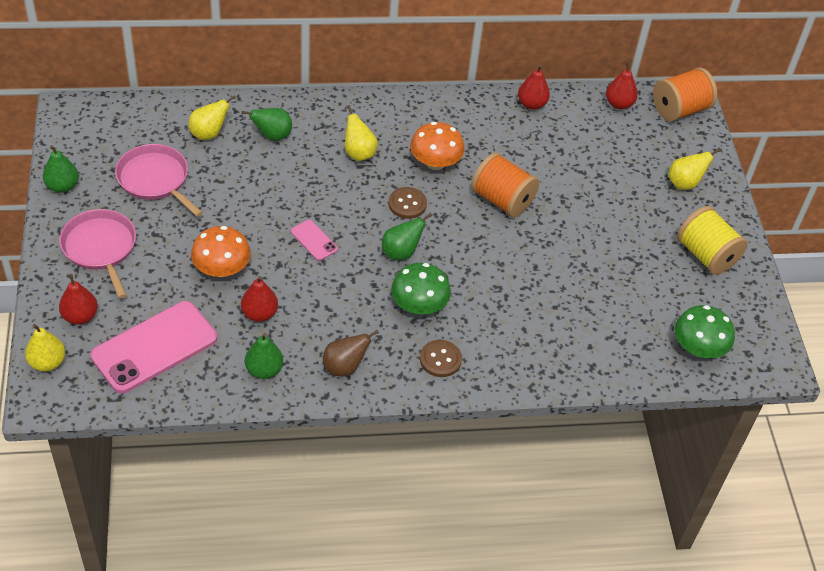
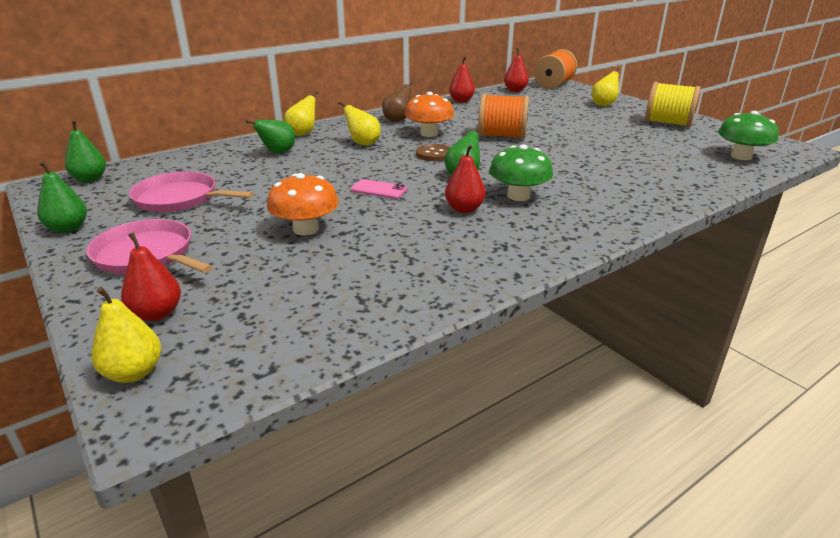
camera: 25 degrees left, 20 degrees down
pink phone [90,301,217,393] -> none
yellow pear [189,96,236,140] -> yellow pear moved to [284,91,318,136]
red pear [241,276,278,322] -> red pear moved to [445,144,486,213]
green pear [245,333,283,379] -> green pear moved to [65,120,106,182]
brown pear [323,330,379,377] -> brown pear moved to [382,80,414,122]
brown button [420,340,462,377] -> none

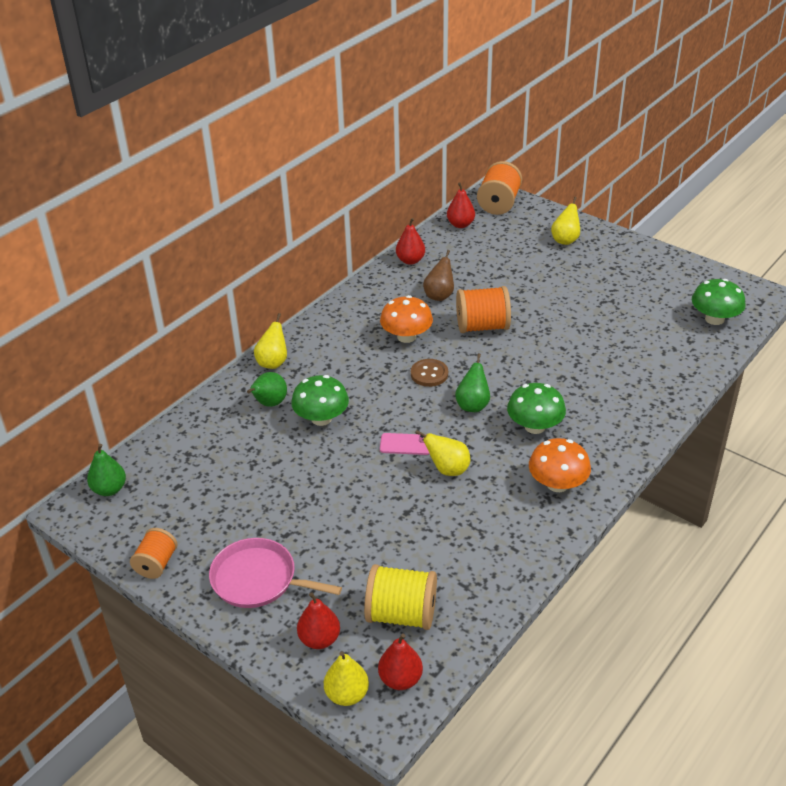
camera: 15 degrees left, 10 degrees up
green pear [37,161,87,233] -> orange spool [130,528,177,579]
pink pan [129,171,254,212] -> none
orange mushroom [267,173,339,235] -> orange mushroom moved to [529,438,591,492]
yellow pear [338,101,381,146] -> yellow pear moved to [415,430,470,476]
brown pear [382,80,414,122] -> brown pear moved to [423,250,454,301]
red pear [445,144,486,213] -> red pear moved to [378,634,423,690]
yellow spool [645,82,701,127] -> yellow spool moved to [364,564,437,630]
none -> green mushroom [291,375,349,426]

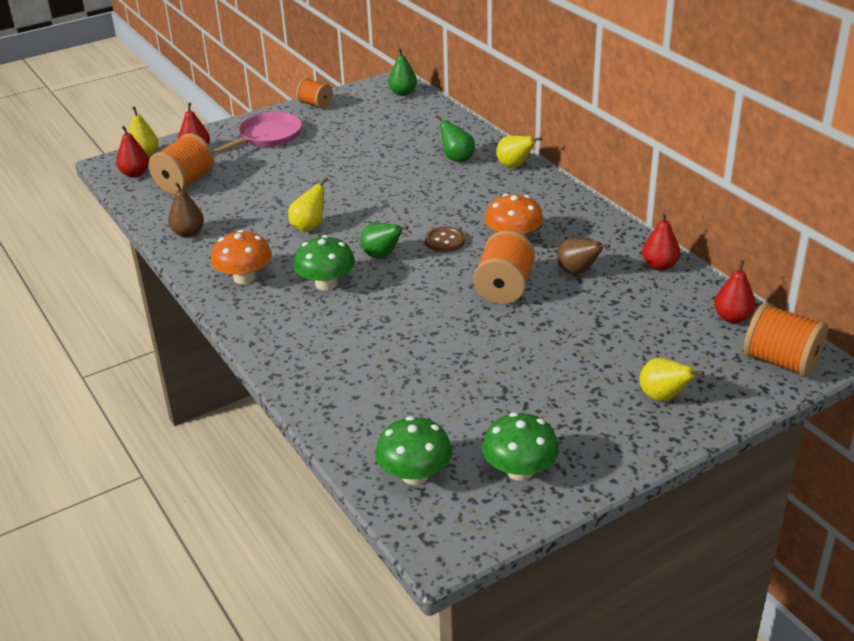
camera: 110 degrees right, 5 degrees down
green mushroom [291,375,349,426] -> green mushroom moved to [482,412,559,481]
yellow spool [364,564,437,630] -> orange spool [149,133,214,194]
pink phone [380,433,430,455] -> none
none -> brown pear [168,182,204,237]

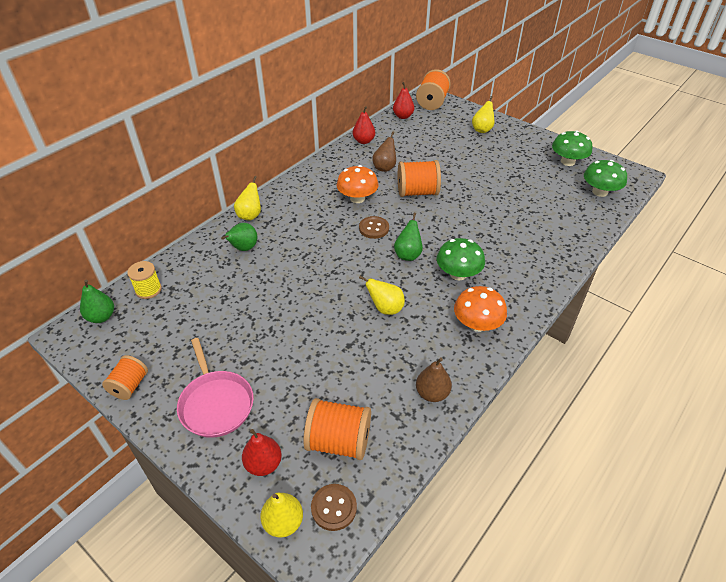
camera: 110 degrees left, 10 degrees up
red pear [116,126,149,178] -> brown button [311,484,357,531]
pink pan [215,112,302,153] -> pink pan turned 135 degrees counterclockwise [177,338,254,438]
none -> yellow spool [127,261,162,299]

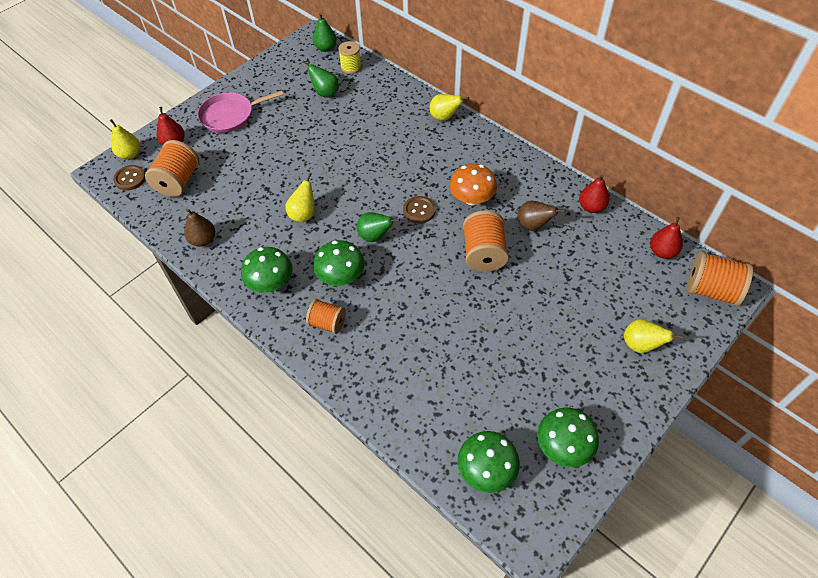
camera: 95 degrees right, 10 degrees up
orange spool [102,355,148,400] -> orange spool moved to [306,299,346,334]
green pear [221,223,257,251] -> green pear moved to [302,60,339,98]
orange mushroom [454,286,507,332] -> green mushroom [241,247,293,293]

